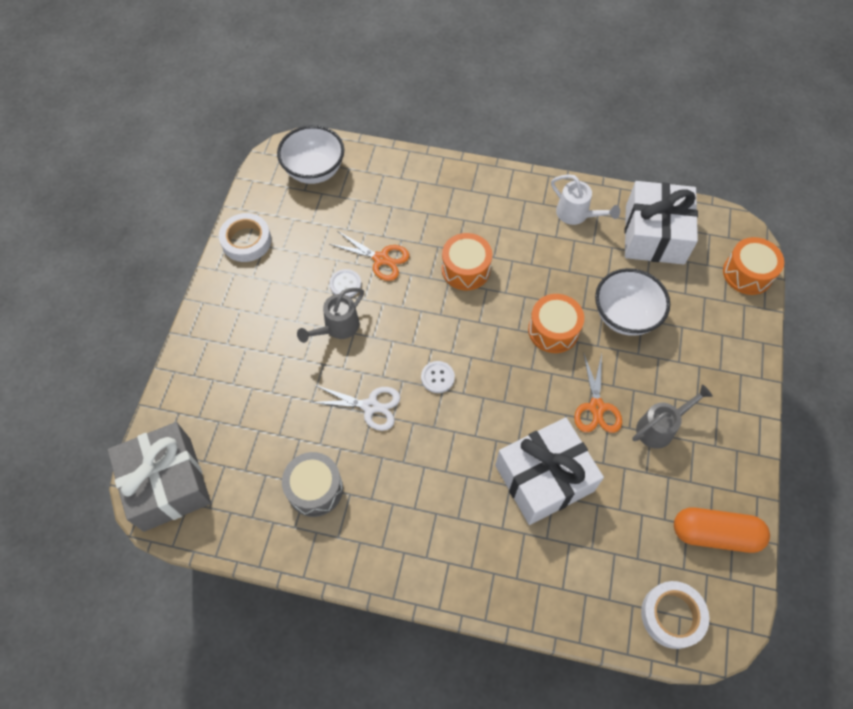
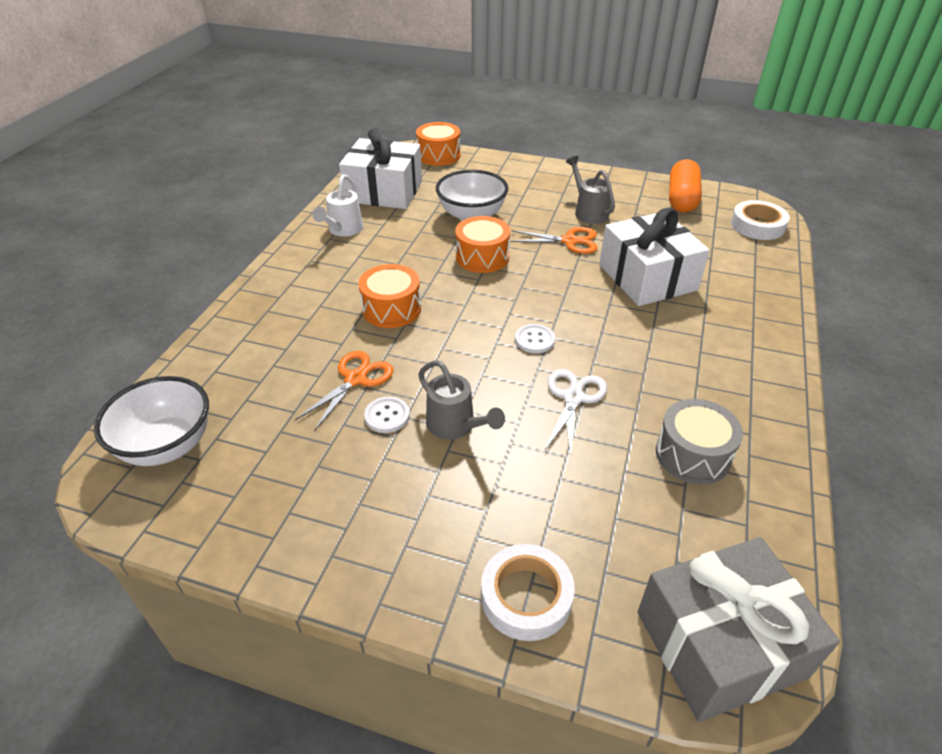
camera: 85 degrees left, 20 degrees down
white tape [219,213,272,262] -> white tape moved to [481,544,575,641]
white watering can [551,174,620,225] -> white watering can turned 150 degrees clockwise [313,174,363,237]

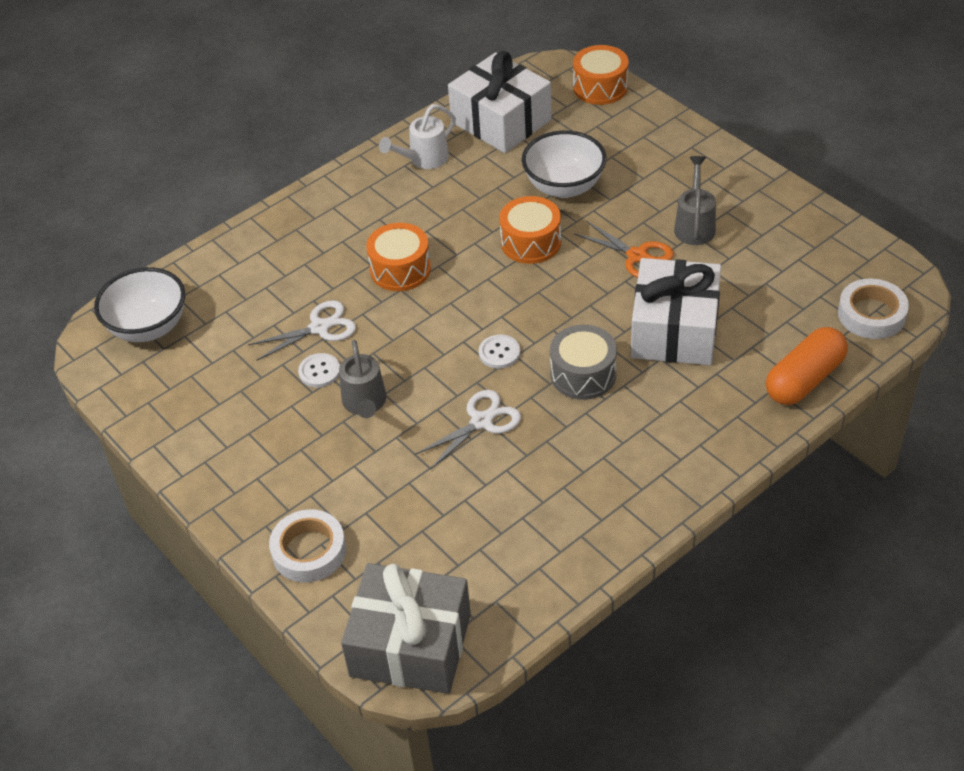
camera: 35 degrees right, 5 degrees up
orange scissors [295,351,393,431] -> white scissors [248,300,356,361]
grey drum [656,399,743,484] -> grey drum moved to [550,325,617,400]
orange capsule [669,159,702,213] -> orange capsule moved to [766,327,848,405]

